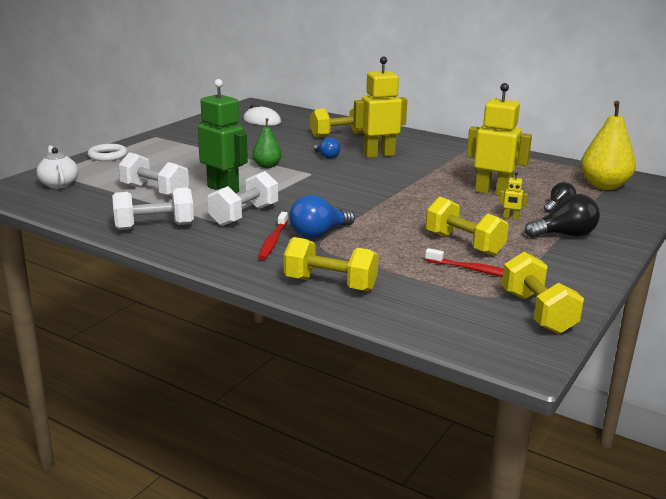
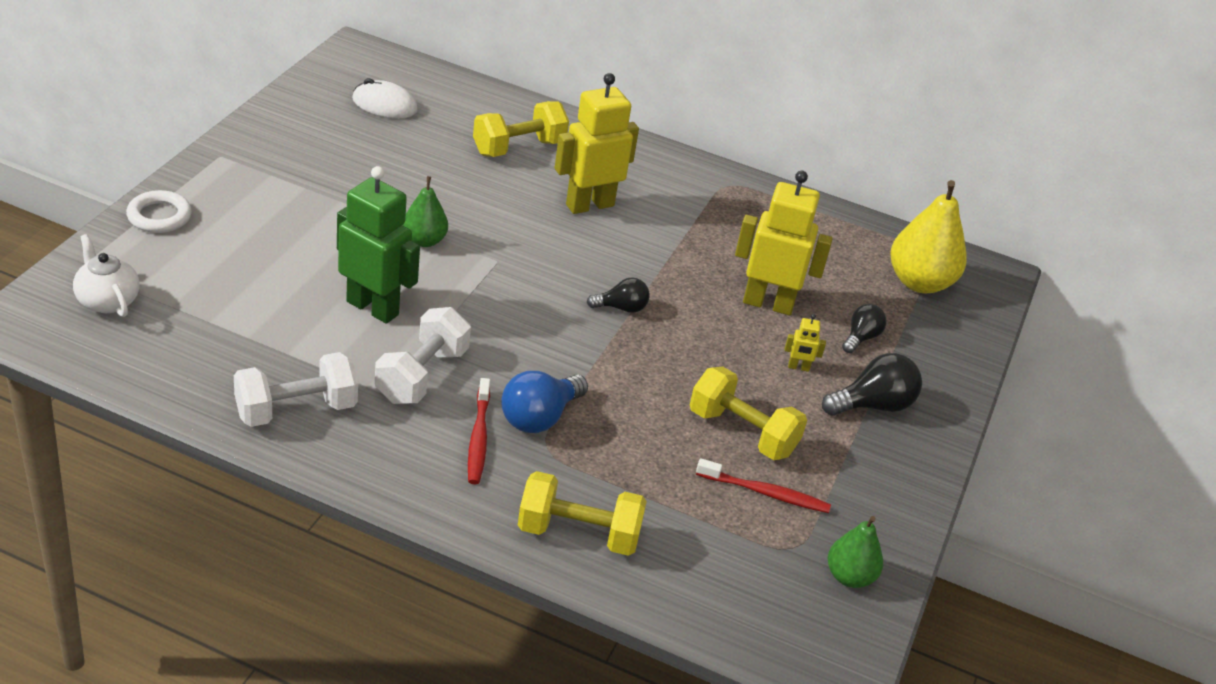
camera: 15 degrees left, 15 degrees up
white dumbbell [118,152,189,197] -> none
blue light bulb [314,137,341,159] -> none
yellow dumbbell [502,252,584,334] -> green pear [828,516,883,588]
none -> black light bulb [587,277,649,313]

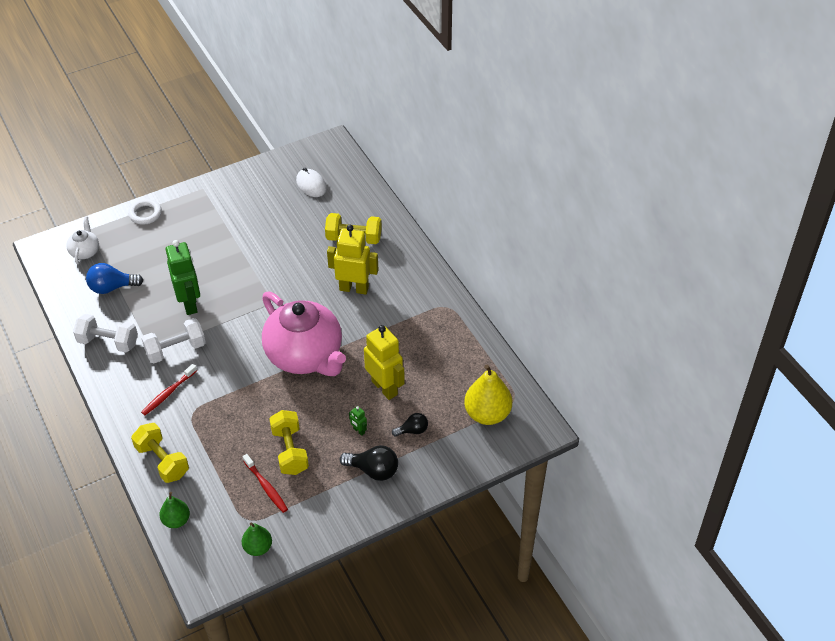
camera: 45 degrees right, 10 degrees up
green pear [403,176,448,247] -> green pear moved to [159,492,190,528]
blue light bulb [501,371,588,433] -> blue light bulb moved to [86,263,143,294]
black light bulb [587,277,649,313] -> pink teapot [262,292,346,376]
yellow robot [785,314,826,372] -> green robot [349,406,367,436]

